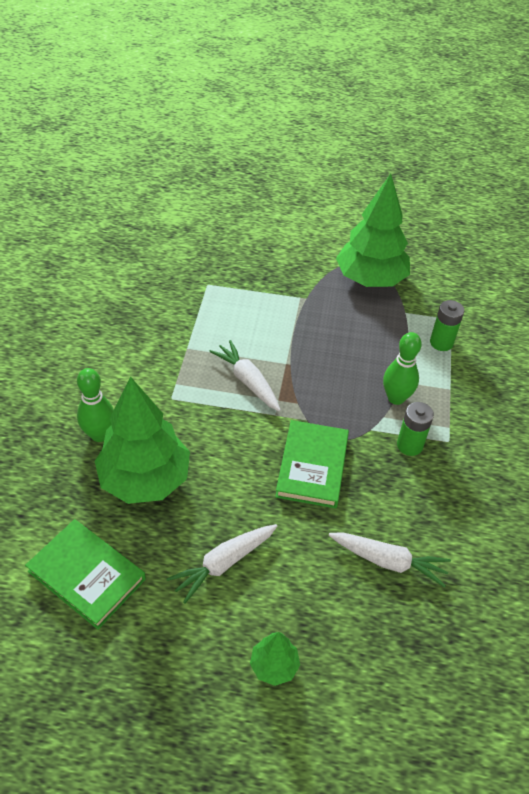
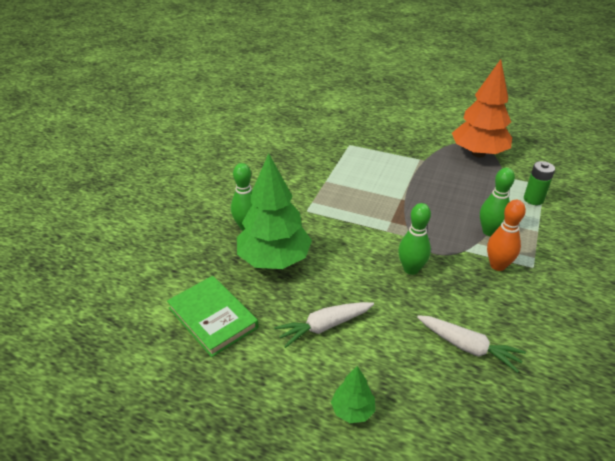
camera: 15 degrees right, 10 degrees down
white carrot [209,340,281,412] -> none
green book [275,420,349,508] -> green bowling pin [398,203,431,275]
green tree [336,174,410,287] -> orange tree [452,59,512,157]
green battery [397,402,434,456] -> orange bowling pin [487,200,526,271]

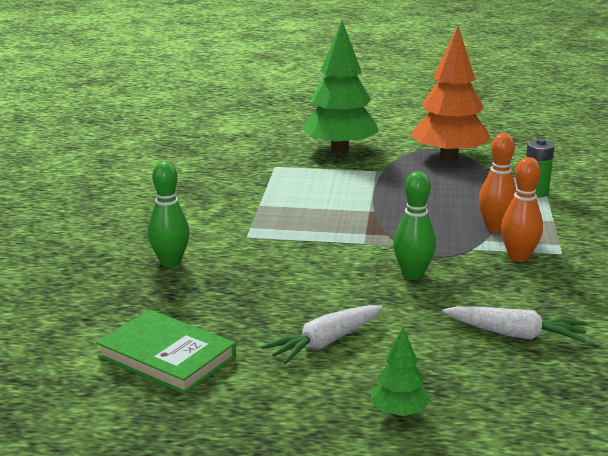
camera: 15 degrees left, 15 degrees down
green tree [237,153,312,269] -> green tree moved to [301,21,379,154]
green bowling pin [480,168,515,236] -> orange bowling pin [479,133,517,232]

